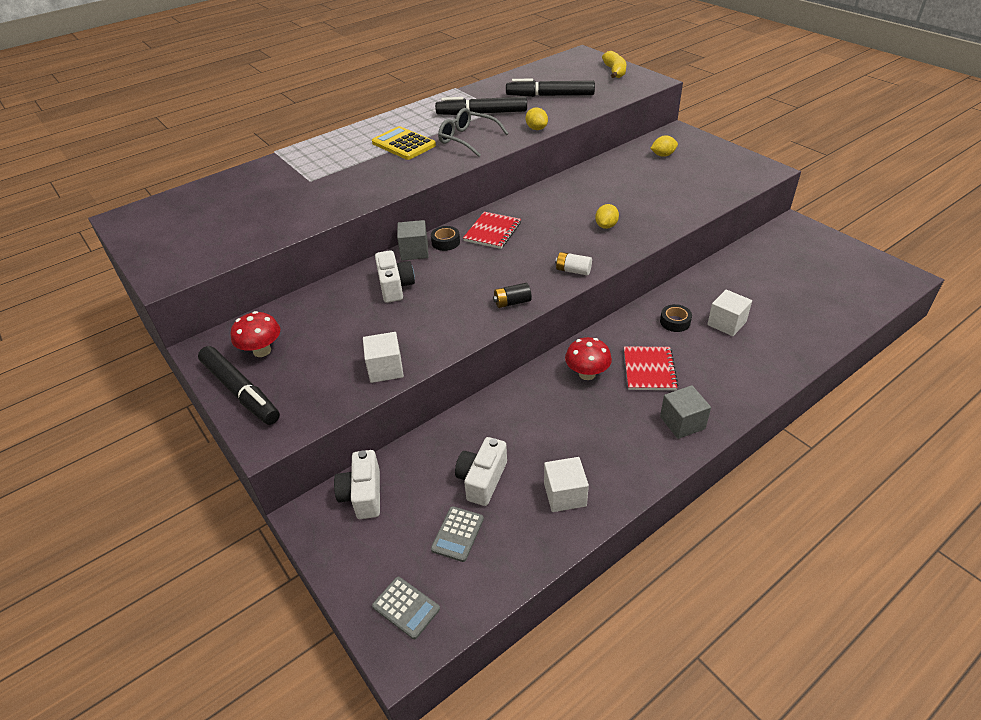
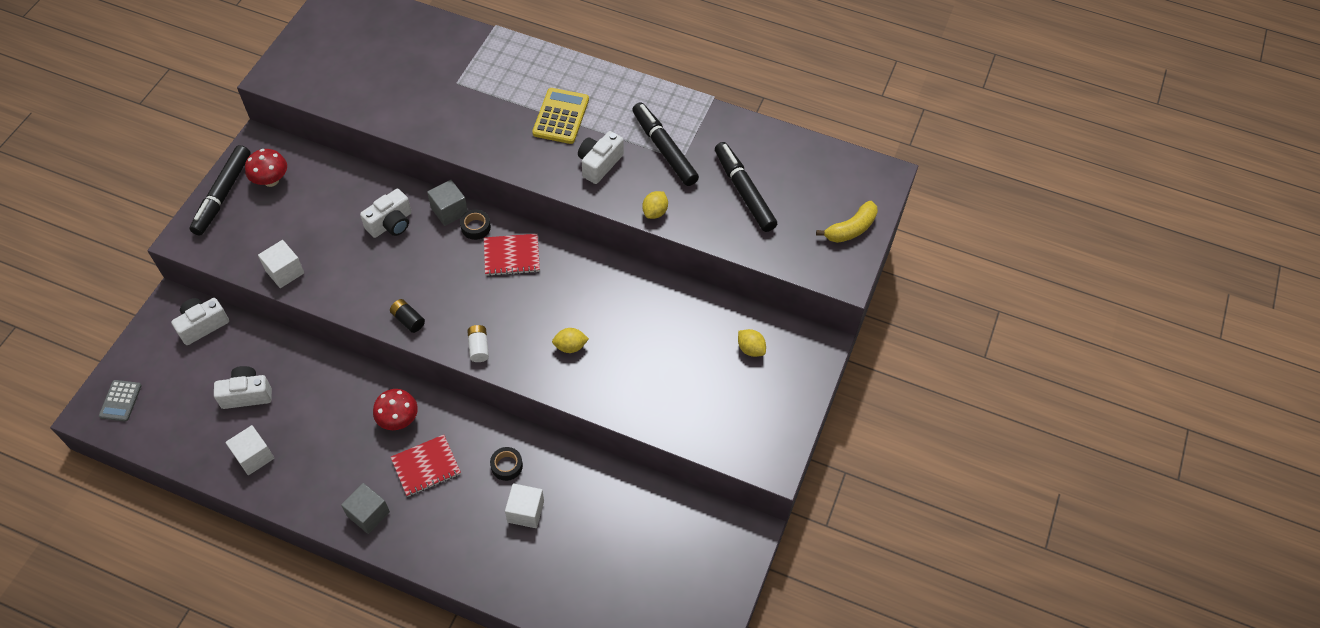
camera: 55 degrees right, 15 degrees up
grey calculator [431,506,484,562] -> none
grey glasses [438,108,509,157] -> white camera [578,131,624,184]

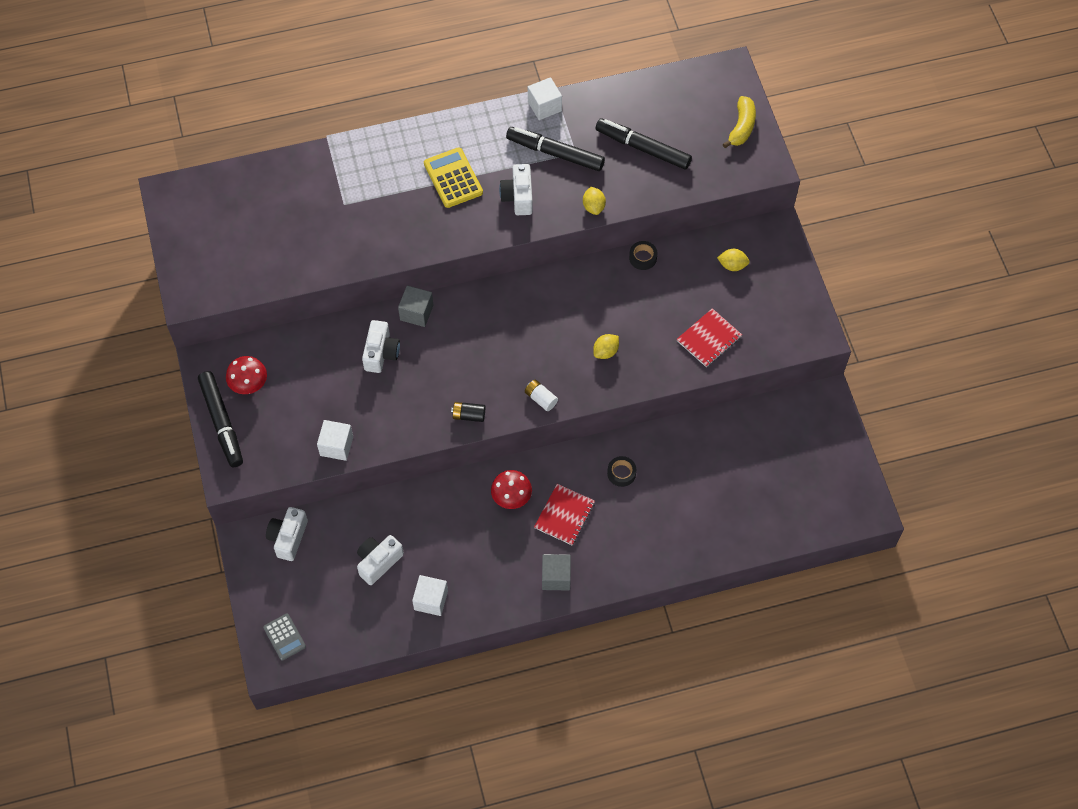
camera: 35 degrees left, 5 degrees up
black tape [460,209,491,240] -> black tape moved to [629,241,658,270]
red notebook [484,234,540,276] -> red notebook moved to [677,308,742,367]
white cube [505,484,544,528] -> white cube moved to [528,77,562,120]

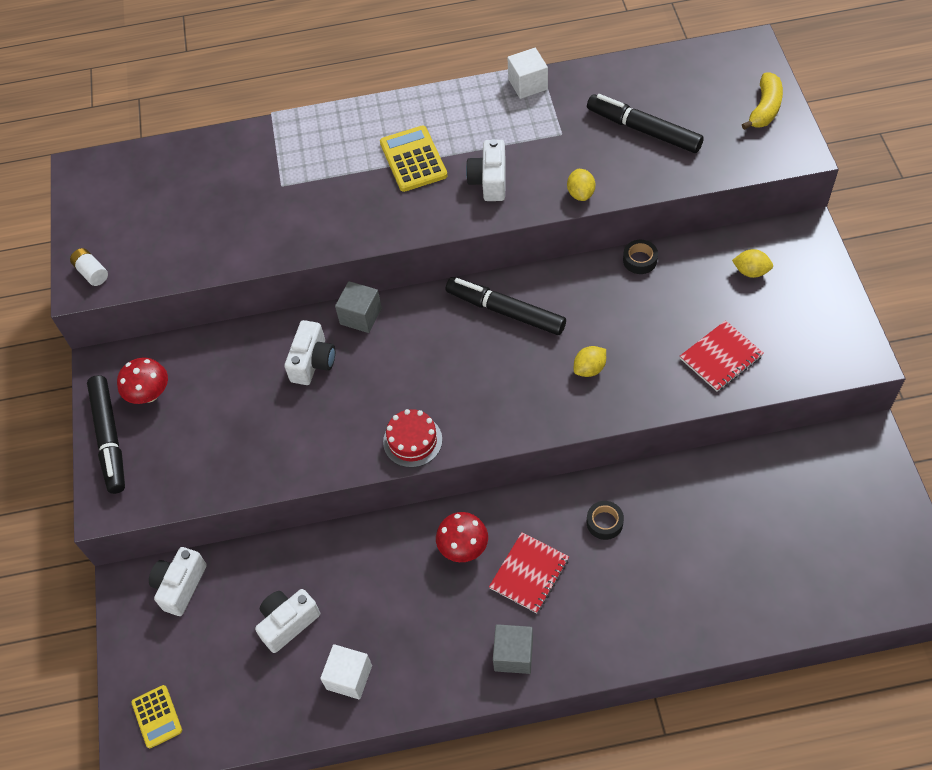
camera: 10 degrees right, 5 degrees down
grey calculator [263,613,306,660] -> yellow calculator [131,685,182,748]
white cube [317,420,353,461] -> none
black battery [451,402,485,422] -> red cake [383,409,442,468]
black marker [506,127,605,171] -> black marker moved to [446,277,566,335]
white battery [525,380,558,411] -> white battery moved to [70,248,108,286]

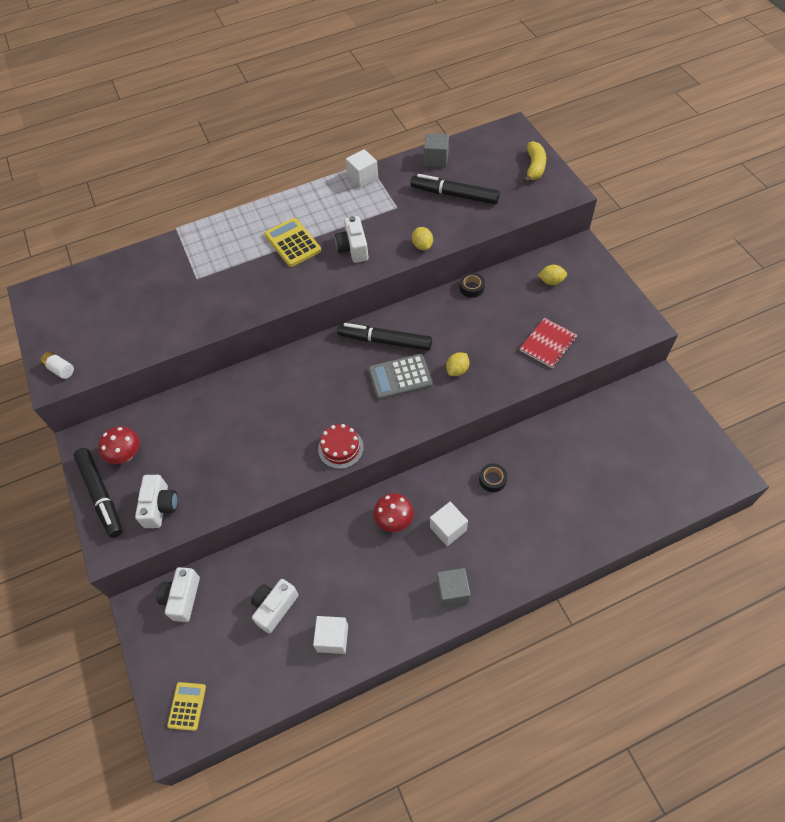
camera: 15 degrees left, 0 degrees up
yellow calculator [131,685,182,748] -> yellow calculator turned 135 degrees counterclockwise [167,682,206,731]
white camera [284,320,335,385] -> white camera moved to [135,475,178,528]
grey cube [335,281,382,333] -> grey cube moved to [424,133,449,167]
red notebook [489,532,569,613] -> white cube [430,502,468,546]
none -> grey calculator [369,354,433,400]

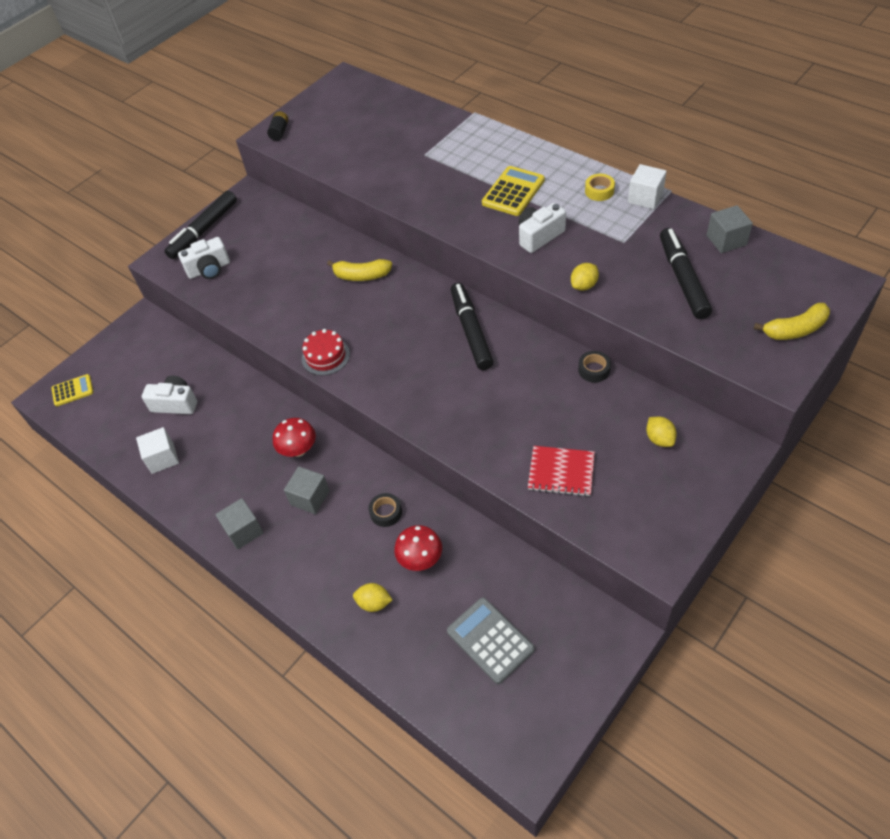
camera: 65 degrees right, 5 degrees down
white battery [40,351,74,379] -> black battery [267,111,289,141]
red mushroom [98,426,140,464] -> red mushroom moved to [394,525,442,571]
white camera [157,567,200,622] -> none
grey calculator [369,354,433,400] -> grey calculator moved to [447,598,534,684]
white cube [430,502,468,546] -> grey cube [284,466,330,514]
yellow lemon [446,352,469,376] -> yellow lemon moved to [353,583,392,612]
none -> yellow banana [327,259,392,281]
none -> yellow tape [585,174,615,201]

